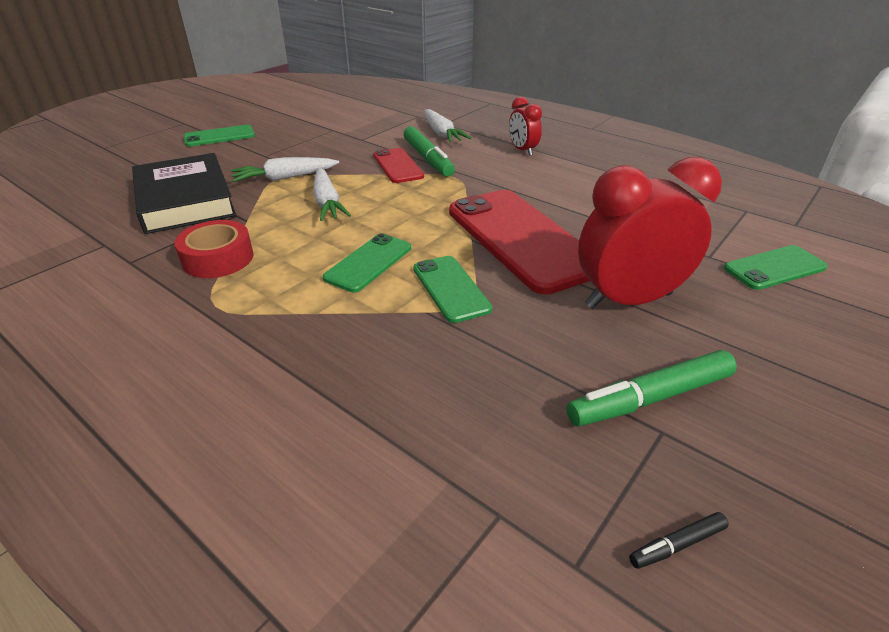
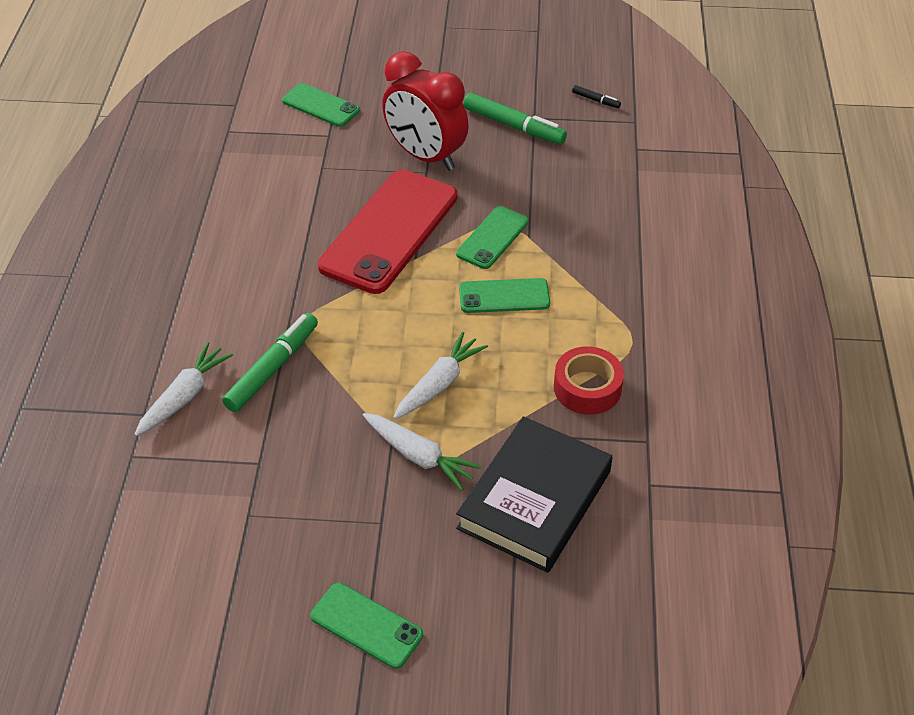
camera: 125 degrees left, 10 degrees up
red phone [373,148,424,183] -> none
red clock [509,97,542,156] -> none

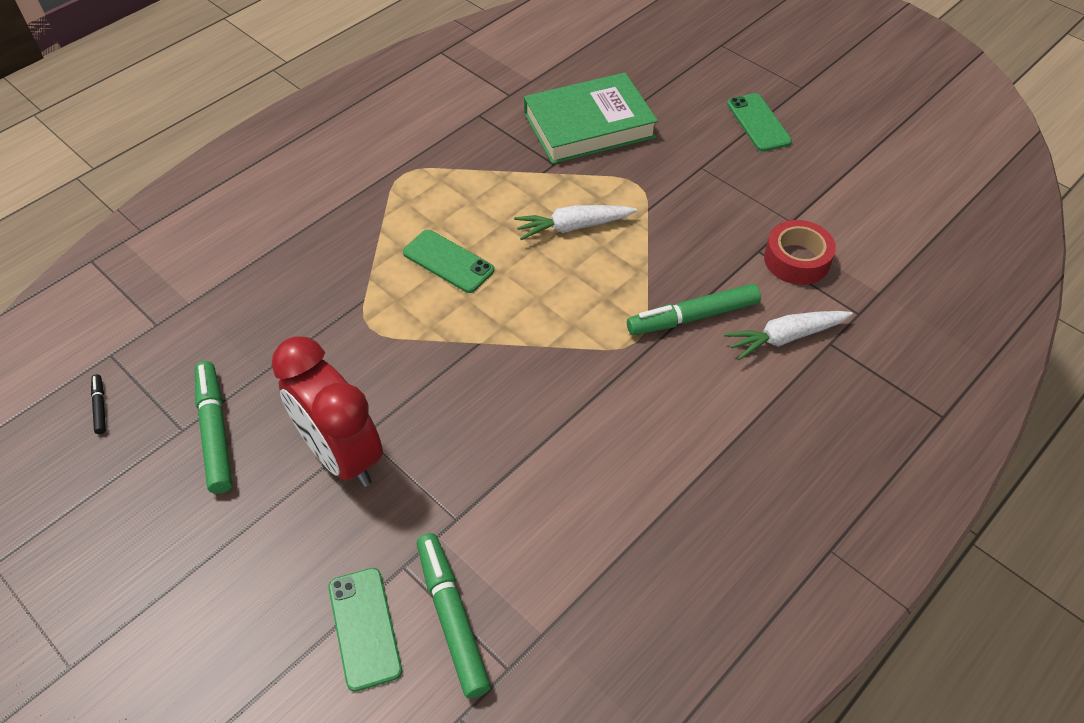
camera: 140 degrees left, 5 degrees up
red phone [318,170,457,294] -> none
white carrot [363,413,482,491] -> none
red clock [382,51,469,171] -> red clock turned 150 degrees clockwise [272,337,383,487]
green phone [456,206,529,269] -> none
black book [456,416,613,573] -> green book [524,72,658,164]
red tape [554,346,624,415] -> red tape moved to [764,220,836,285]
none -> green marker [417,533,491,699]

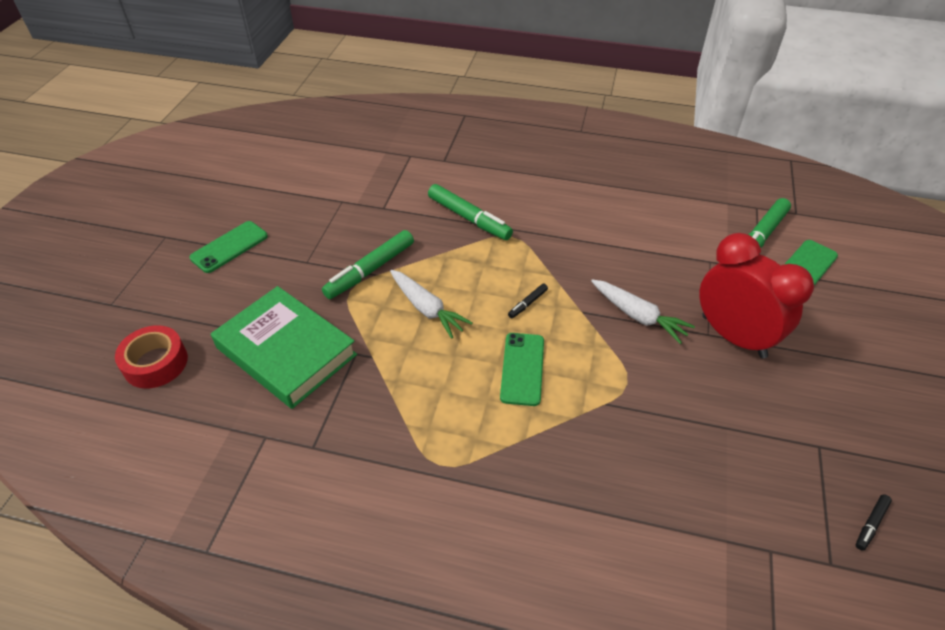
camera: 120 degrees left, 5 degrees down
green marker [195,361,232,494] -> green marker moved to [322,230,414,299]
red clock [272,337,383,487] -> red clock turned 60 degrees counterclockwise [699,233,814,358]
white carrot [724,311,853,360] -> white carrot moved to [591,279,695,344]
red tape [764,220,836,285] -> red tape moved to [115,325,188,389]
none -> black marker [508,284,548,318]

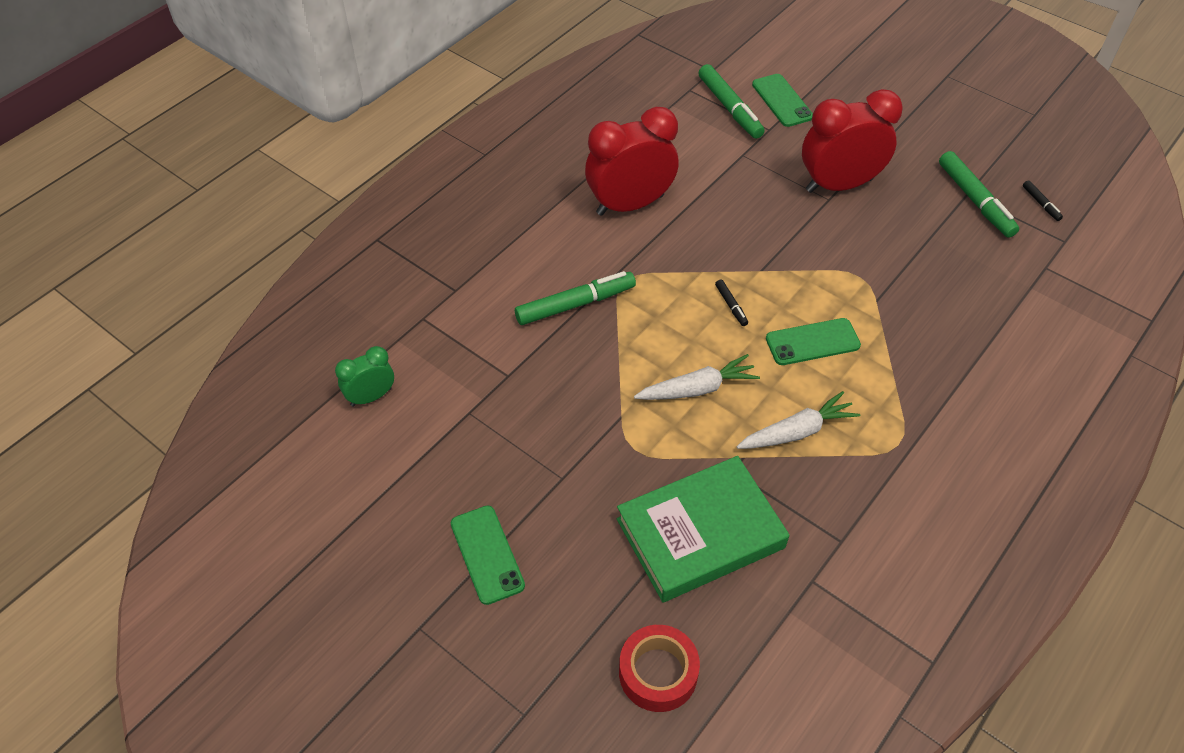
camera: 65 degrees left, 5 degrees up
green marker [322,230,414,299] -> green marker moved to [939,151,1019,238]
green phone [500,333,544,406] -> green phone turned 45 degrees counterclockwise [766,318,861,365]
white carrot [591,279,695,344] -> white carrot moved to [736,391,860,449]
none -> green clock [335,346,394,406]
none -> red clock [585,107,679,216]

